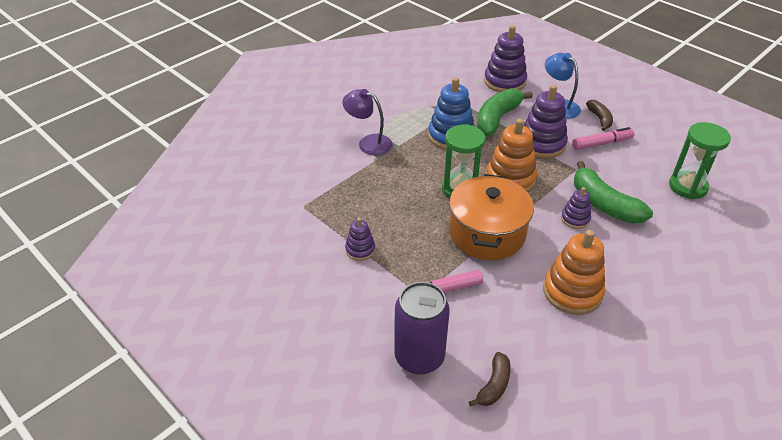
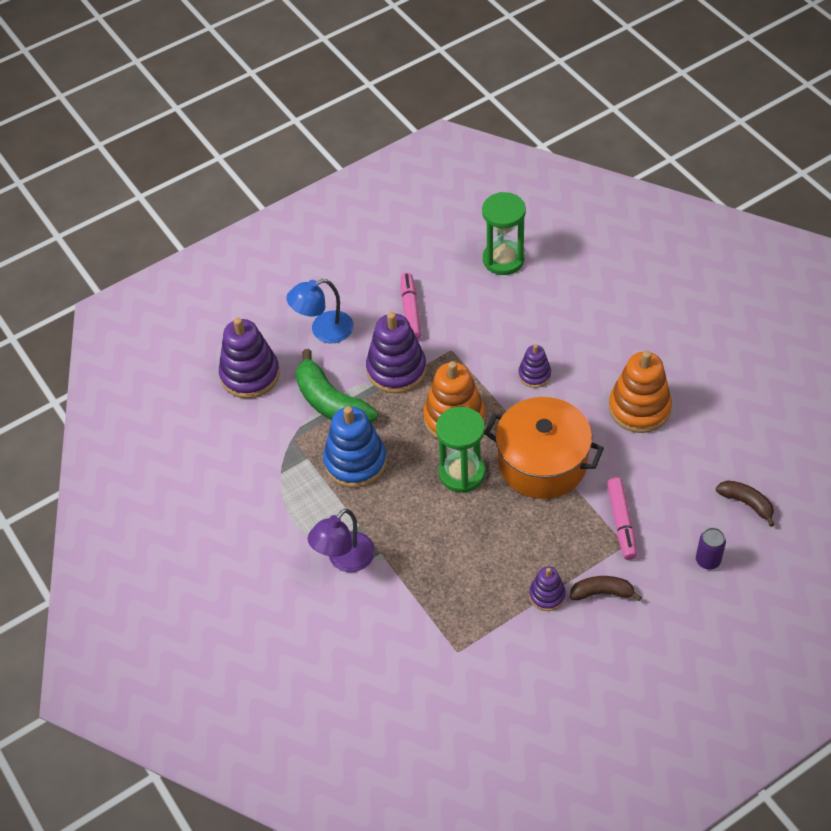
camera: 75 degrees left, 10 degrees up
purple can [394,282,450,375] -> purple can [696,528,726,570], size x0.49
green banana [574,161,653,224] -> none
brown banana [586,100,613,131] -> brown banana moved to [570,576,642,601]

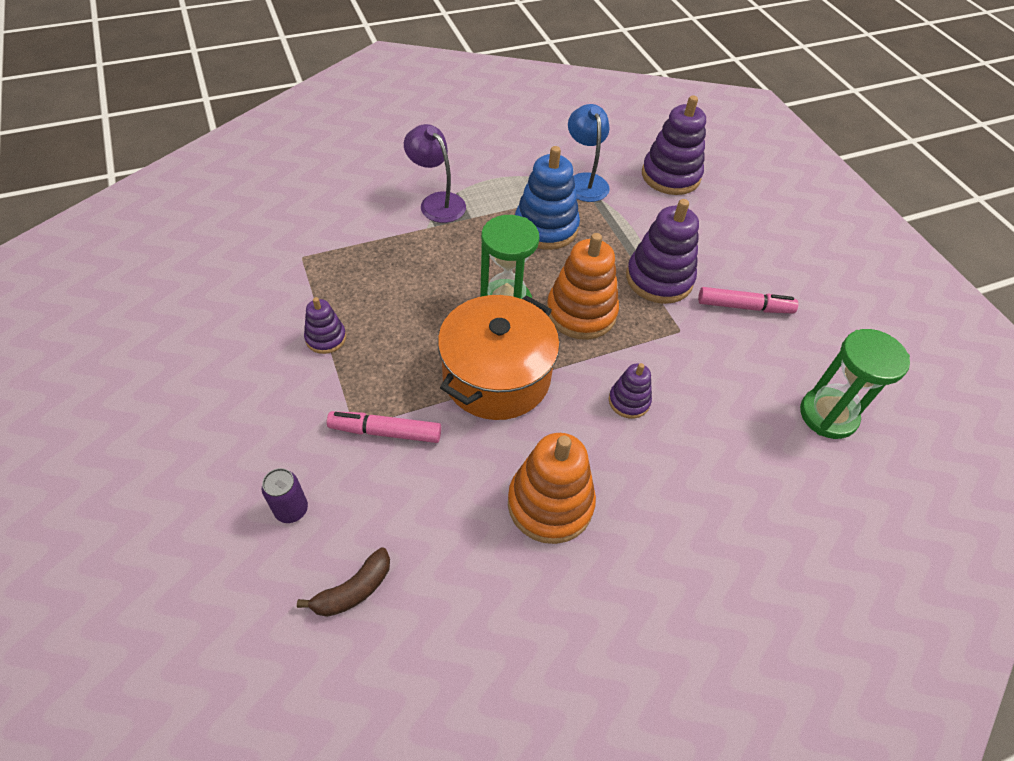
camera: 95 degrees right, 0 degrees up
blue lamp [286,279,354,343] -> blue lamp moved to [568,104,610,202]
green banana [296,349,378,423] -> none
brown banana [570,576,642,601] -> none

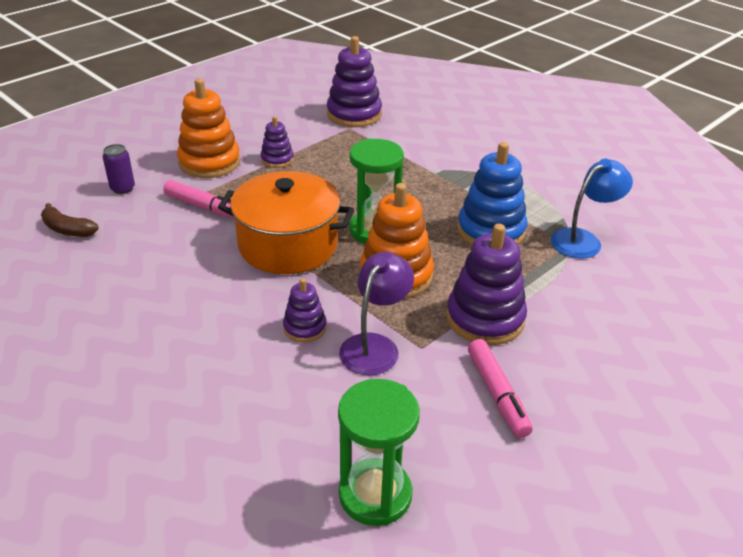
camera: 70 degrees right, 15 degrees down
pink marker [327,411,441,443] -> pink marker turned 135 degrees clockwise [163,180,234,219]
purple lamp [404,124,466,223] -> purple lamp moved to [339,252,414,376]
orange stacking toy [508,433,596,544] -> orange stacking toy moved to [177,79,240,178]
purple stacking toy [642,96,706,195] -> purple stacking toy moved to [327,36,382,127]

